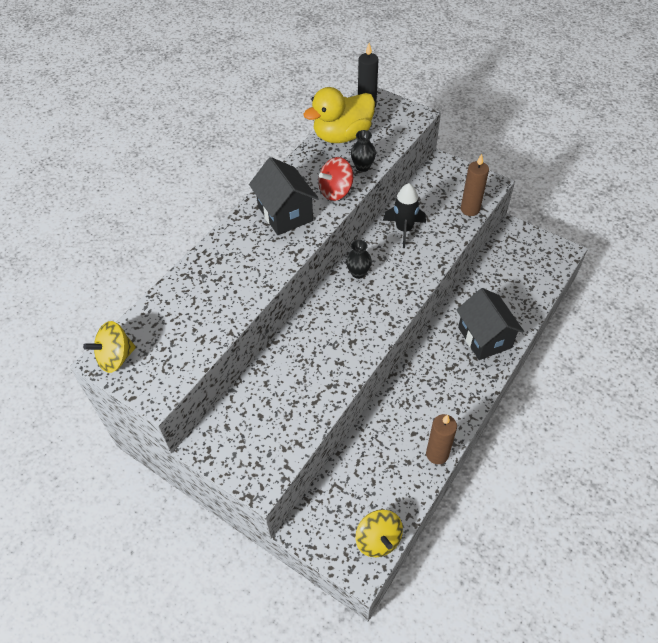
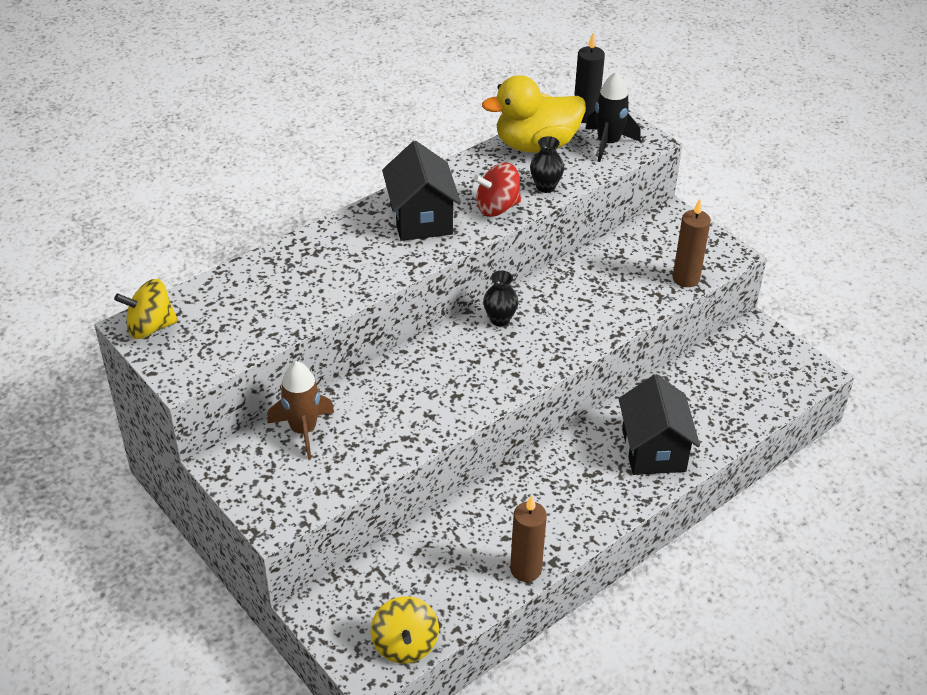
camera: 15 degrees right, 10 degrees down
black rocket [383,183,426,248] -> black rocket moved to [585,72,641,162]
none -> brown rocket [267,361,334,459]

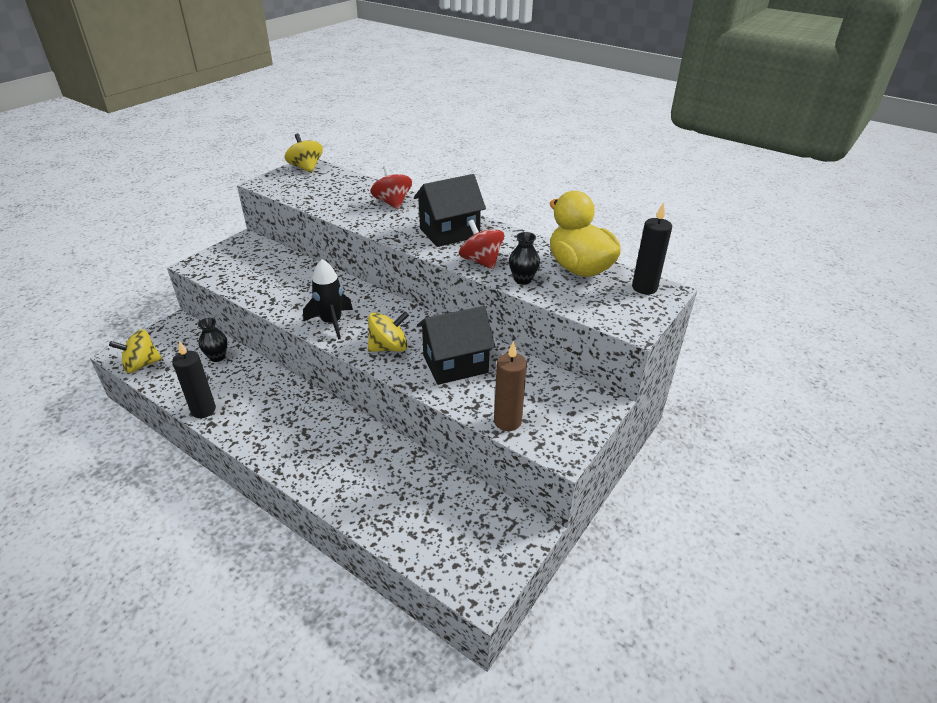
camera: 75 degrees right, 5 degrees down
brown rocket [267,361,334,459] -> none
black vase [483,271,519,326] -> black vase moved to [198,318,227,362]
brown candle [510,495,547,582] -> black candle [172,341,216,418]
black rocket [585,72,641,162] -> black rocket moved to [303,259,353,340]
black house [619,374,700,475] -> black house moved to [417,306,495,385]
none -> yellow spinning top [368,311,409,352]
none -> red spinning top [371,165,412,209]

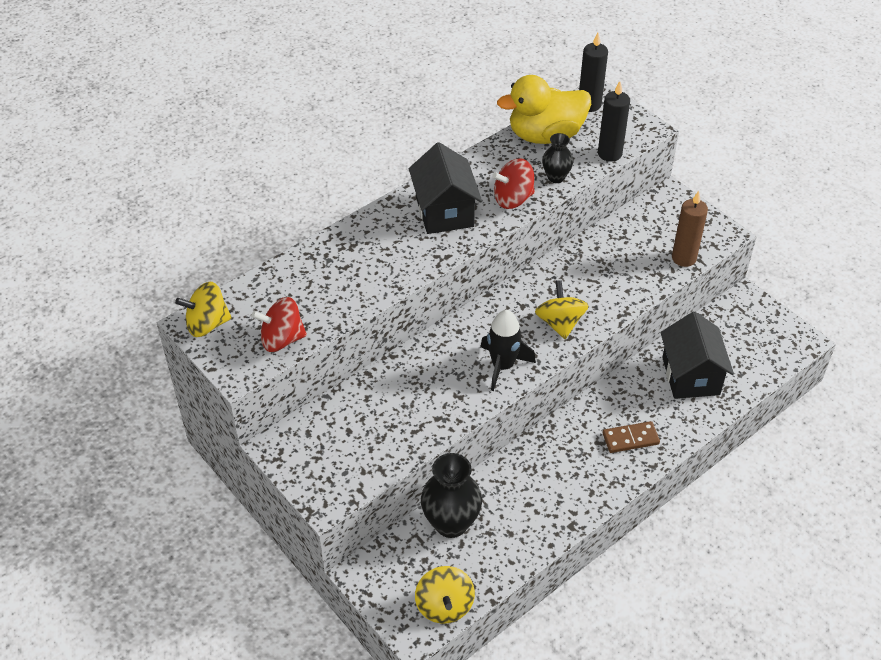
camera: 75 degrees left, 10 degrees up
black candle [172,341,216,418] -> black candle moved to [598,81,630,162]
black vase [198,318,227,362] -> black vase [421,453,482,538], size x1.76
red spinning top [371,165,412,209] -> red spinning top moved to [251,297,307,352]
black house [417,306,495,385] -> black house moved to [661,312,734,399]
none -> brown domino [603,421,660,453]

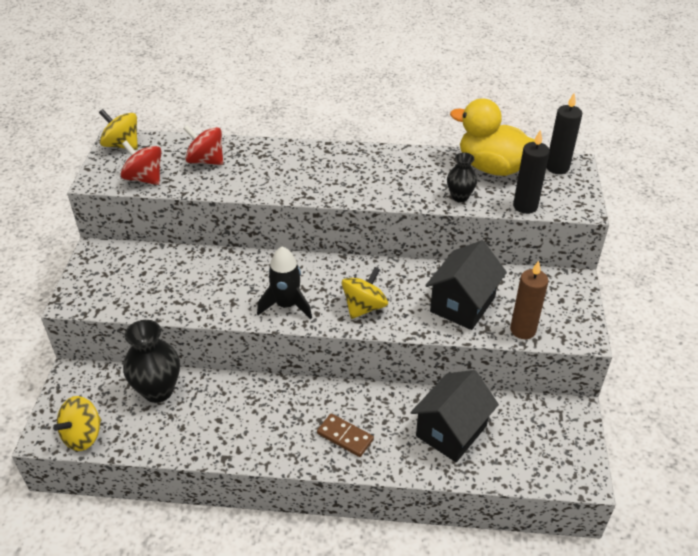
camera: 45 degrees right, 5 degrees down
black house [409,142,482,234] -> black house moved to [425,240,507,330]
red spinning top [492,158,535,209] -> red spinning top moved to [183,125,223,165]

